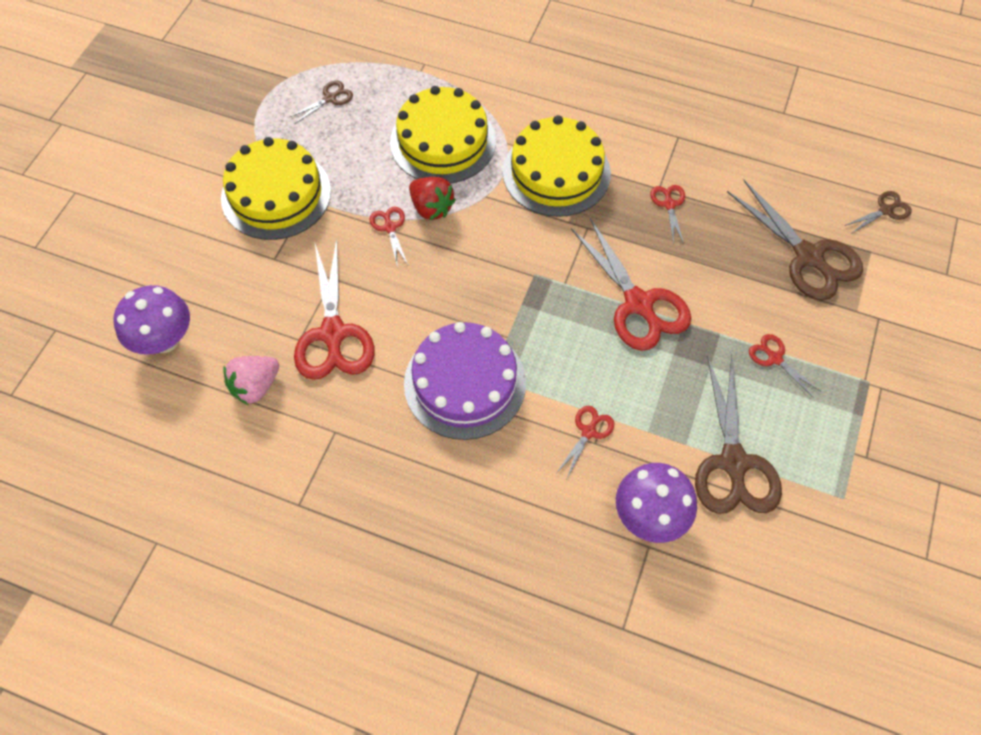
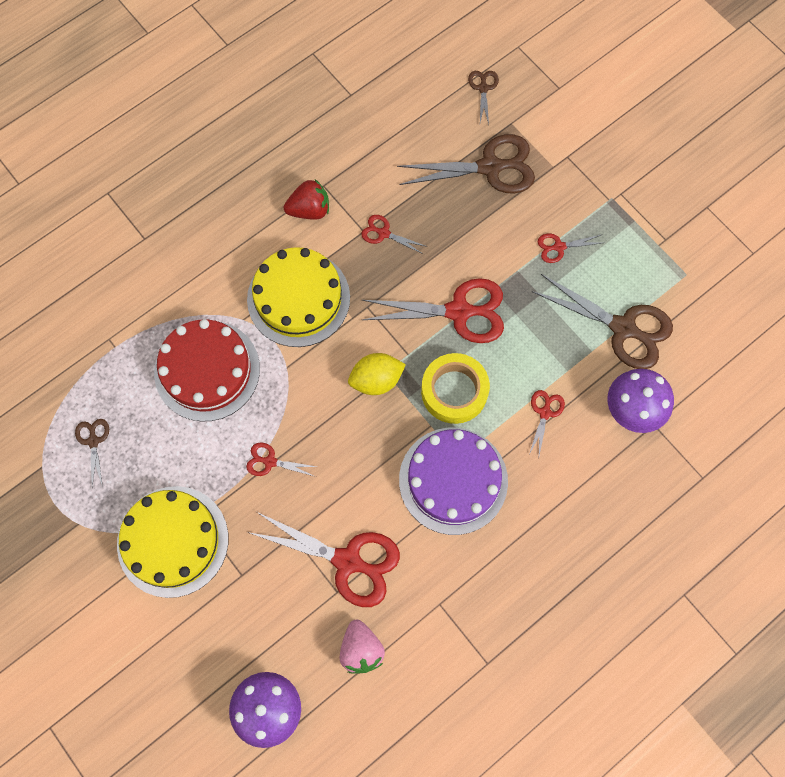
camera: 60 degrees left, 10 degrees up
yellow cake [390,86,496,184] -> red cake [154,319,260,422]
red strawberry [409,177,456,220] -> red strawberry moved to [284,180,329,220]
red scissors [557,406,614,478] -> red scissors turned 45 degrees clockwise [529,390,565,455]
none -> yellow lemon [348,353,406,395]
none -> yellow tape [421,353,490,424]

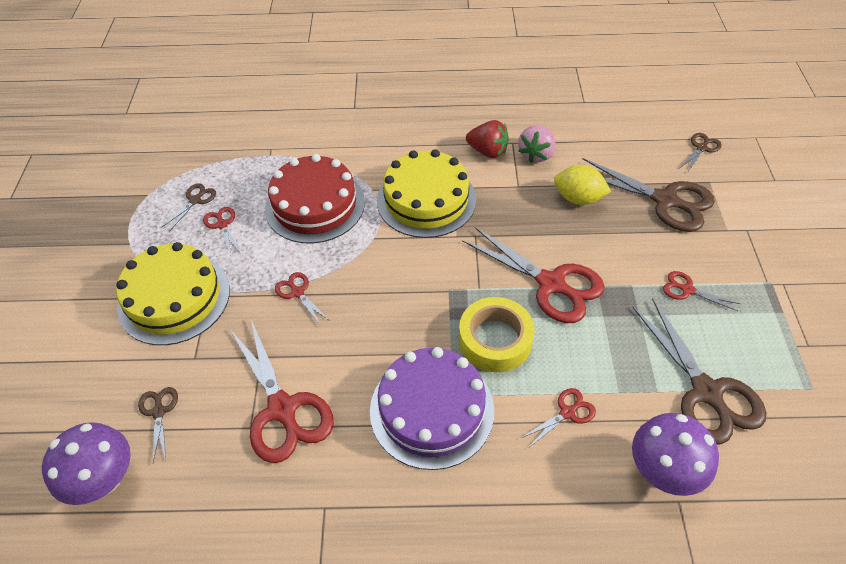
camera: 40 degrees right, 20 degrees down
pink strawberry [340,620,385,674] -> pink strawberry moved to [518,125,556,163]
yellow lemon [348,353,406,395] -> yellow lemon moved to [554,165,611,205]
red scissors [361,215,427,254] -> red scissors moved to [203,207,240,255]
none -> brown scissors [138,387,178,462]

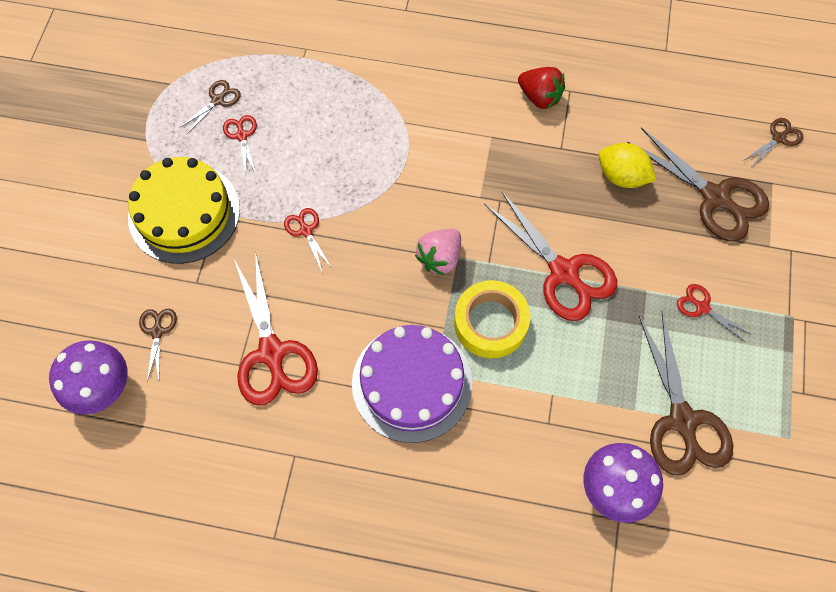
camera: 10 degrees right, 15 degrees up
red cake [265,154,365,243] -> none
yellow cake [377,149,476,238] -> none
pink strawberry [518,125,556,163] -> pink strawberry moved to [415,229,461,276]
red scissors [521,388,596,446] -> none

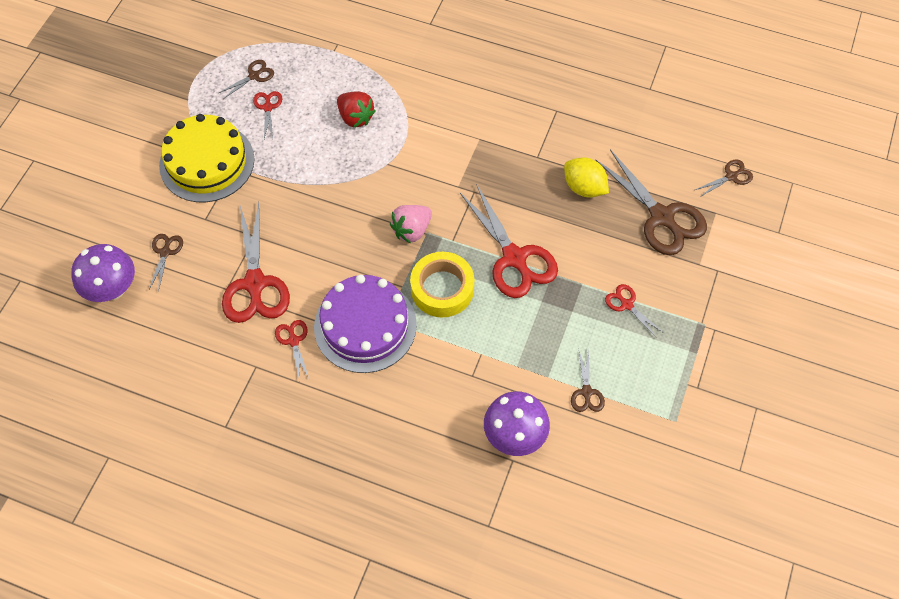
camera: 10 degrees right, 5 degrees down
red scissors [284,208,332,271] -> red scissors moved to [275,320,309,381]
red strawberry [518,67,565,109] -> red strawberry moved to [337,91,376,127]
brown scissors [639,312,733,476] -> brown scissors [571,348,605,412], size x0.48

